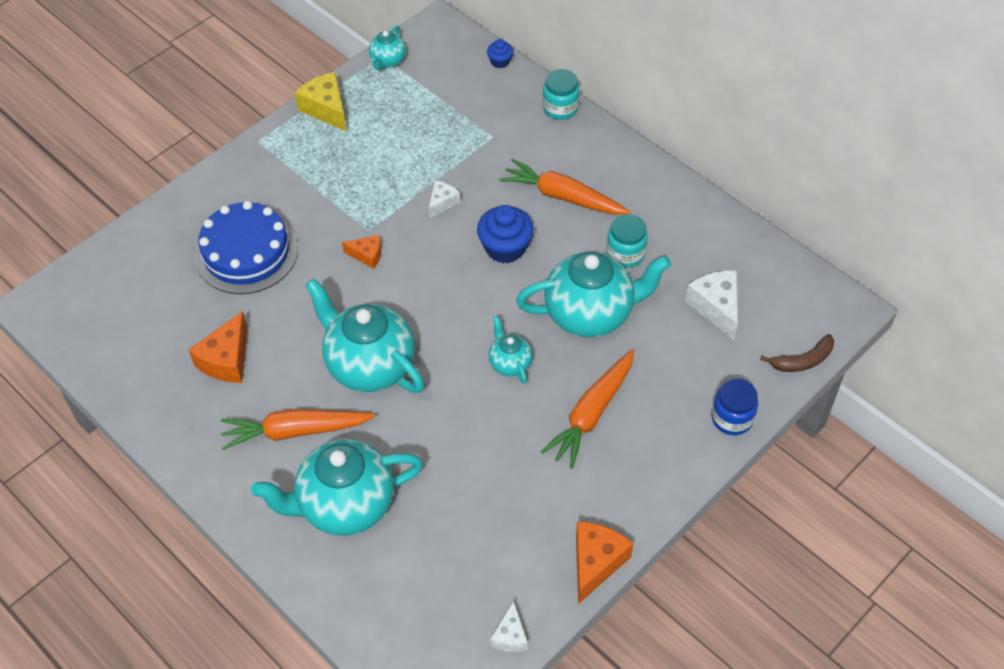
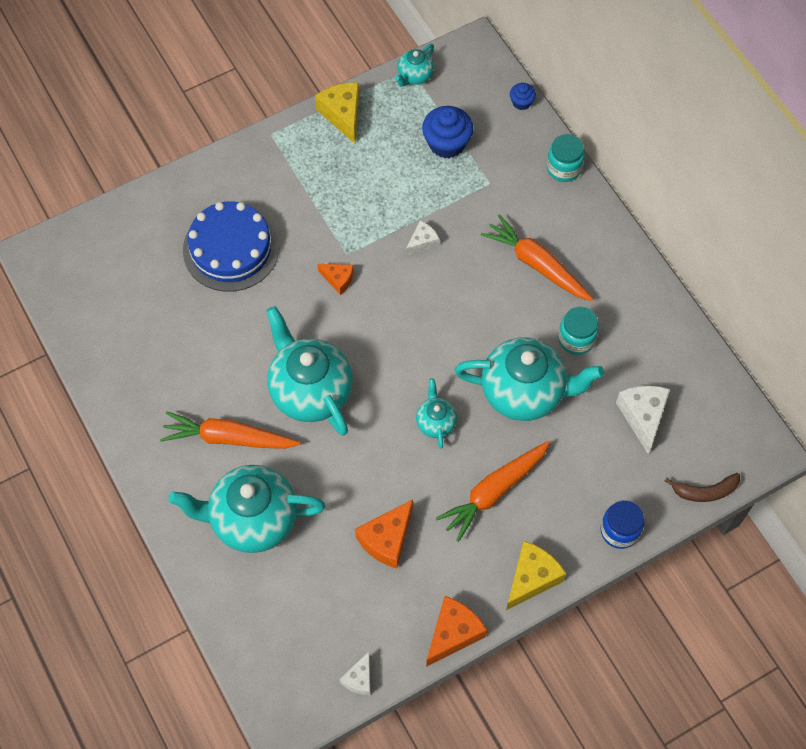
camera: 15 degrees right, 10 degrees up
orange cheese [189,311,247,383] -> orange cheese moved to [355,500,413,569]
blue cupcake [477,205,534,263] -> blue cupcake moved to [422,106,473,159]
none -> yellow cheese [506,541,567,610]

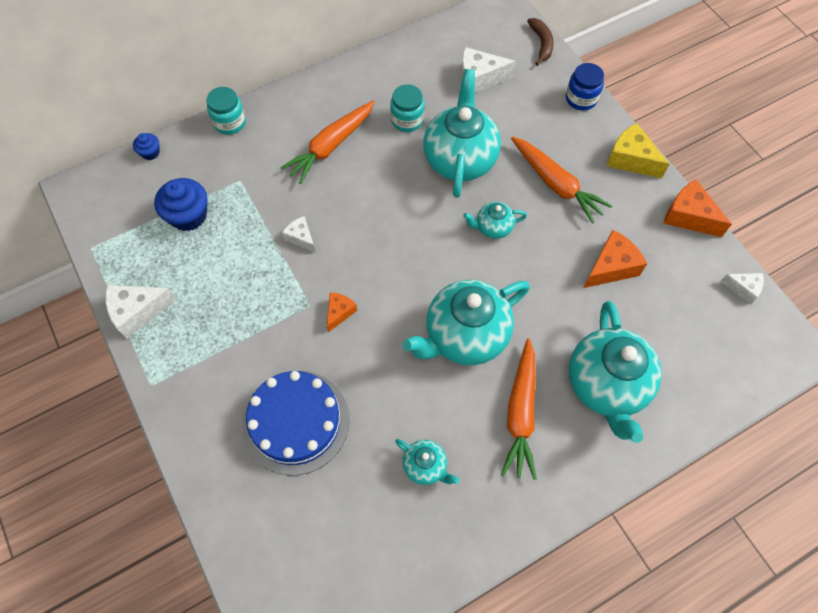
camera: 90 degrees left, 0 degrees up
yellow cheese [315,82,359,144] -> white cheese [105,285,177,339]
orange cheese [355,500,413,569] -> orange cheese turned 75 degrees counterclockwise [583,230,647,288]
turquoise teapot [395,44,434,86] -> turquoise teapot moved to [395,439,459,485]

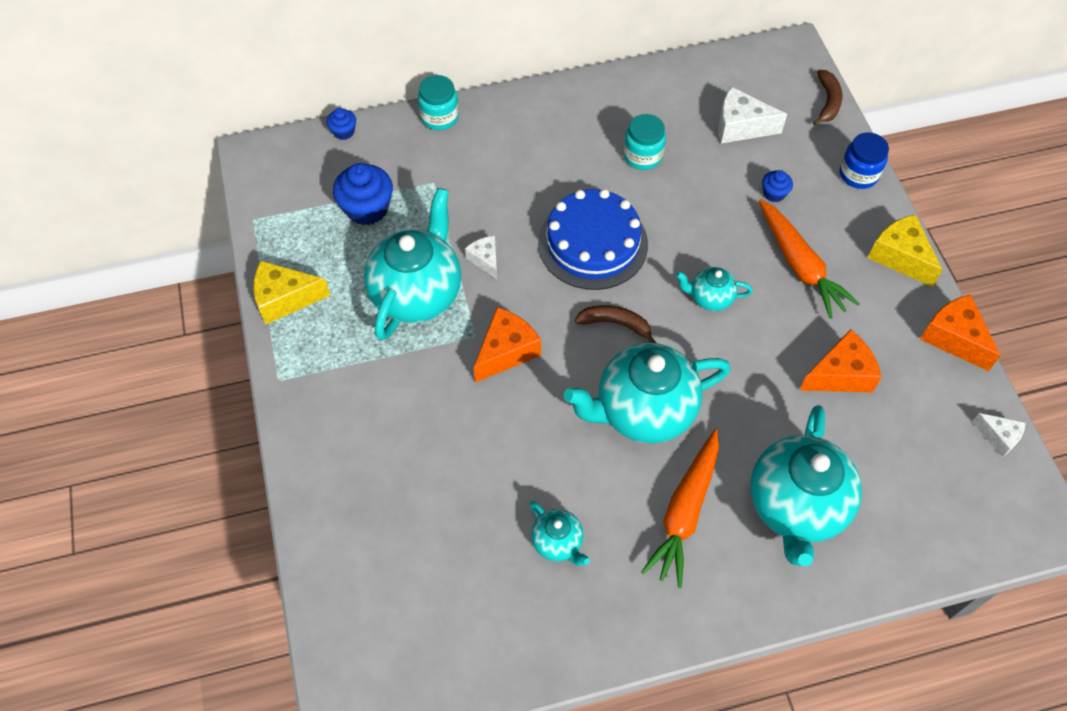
camera: 15 degrees right, 5 degrees down
white cheese [105,285,177,339] -> yellow cheese [253,260,330,325]
blue cake [242,371,349,475] -> blue cake moved to [538,189,648,290]
orange carrot [280,101,375,184] -> none
orange cheese [327,292,357,332] -> orange cheese [474,307,541,383], size x1.67
turquoise teapot [423,69,501,198] -> turquoise teapot moved to [364,188,461,340]
none -> brown banana [575,305,656,343]
none -> blue cupcake [762,170,793,202]

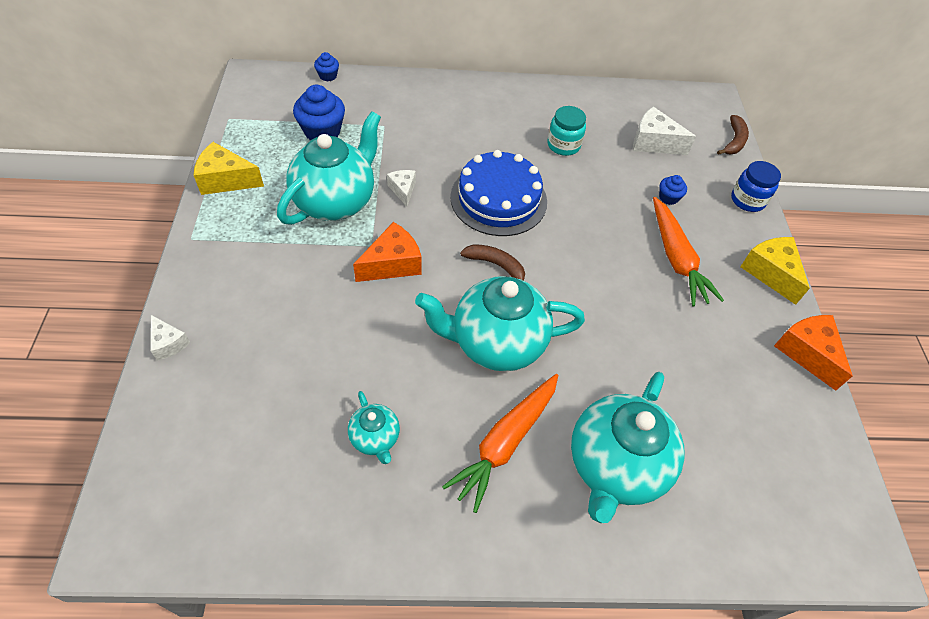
camera: 10 degrees right, 5 degrees down
turquoise jar [418,75,459,130] -> none
turquoise teapot [676,267,753,311] -> none
orange cheese [799,329,882,392] -> none
white cheese [972,413,1026,457] -> white cheese moved to [150,315,190,361]

